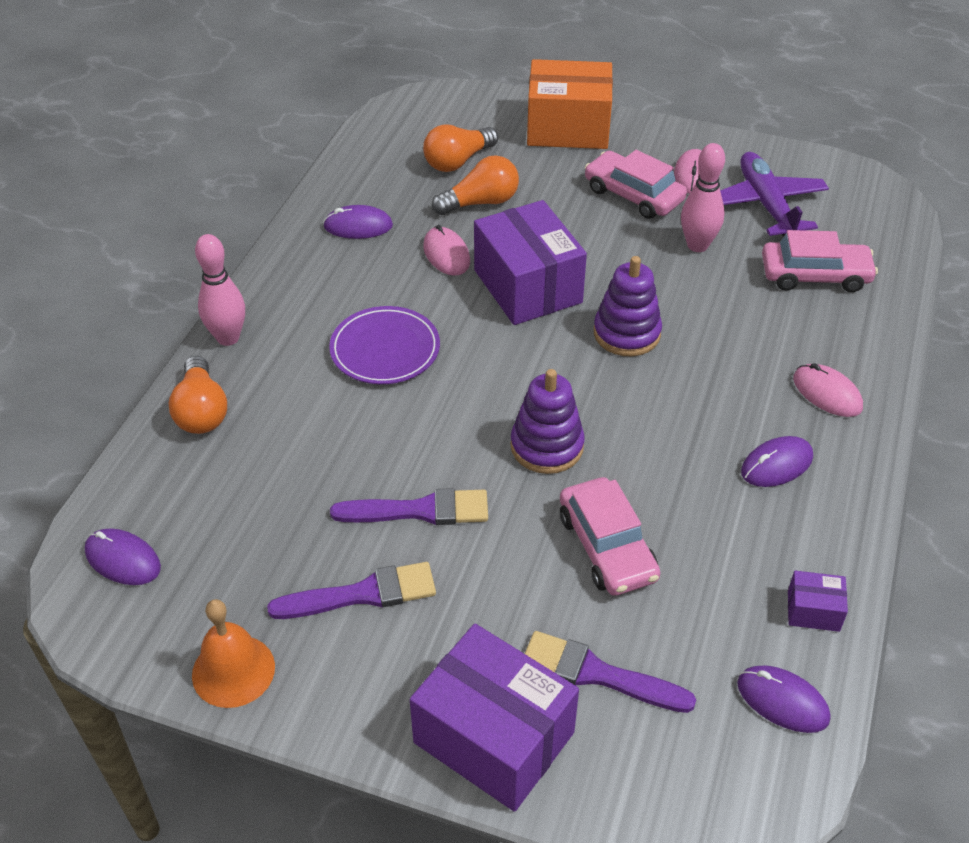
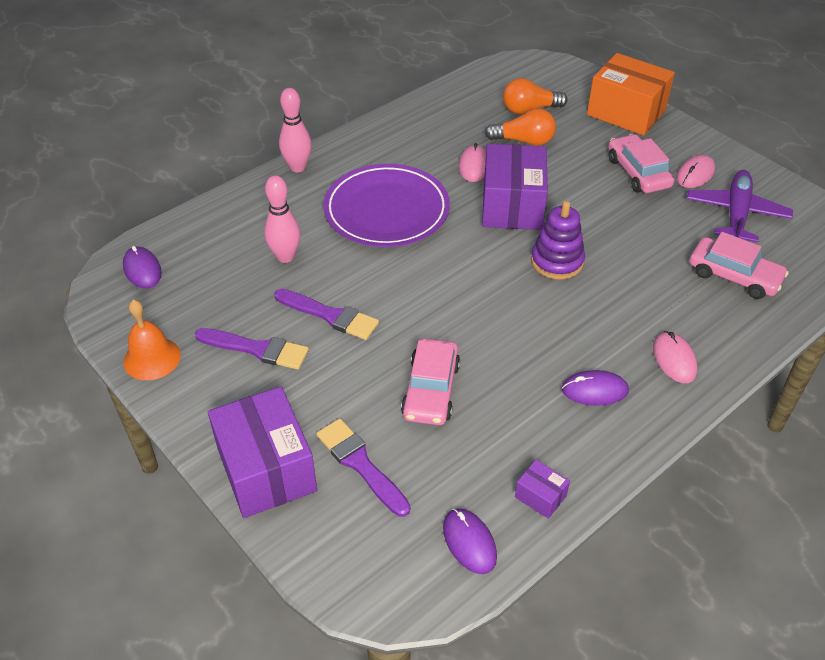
camera: 30 degrees right, 0 degrees up
orange light bulb [169,356,227,434] -> none
purple mouse [323,205,393,239] -> none
purple plate [329,306,440,384] -> purple plate [323,164,450,247], size x1.56
purple stacking toy [510,369,585,474] -> none
pink bowling pin [681,143,725,252] -> pink bowling pin moved to [264,175,301,263]

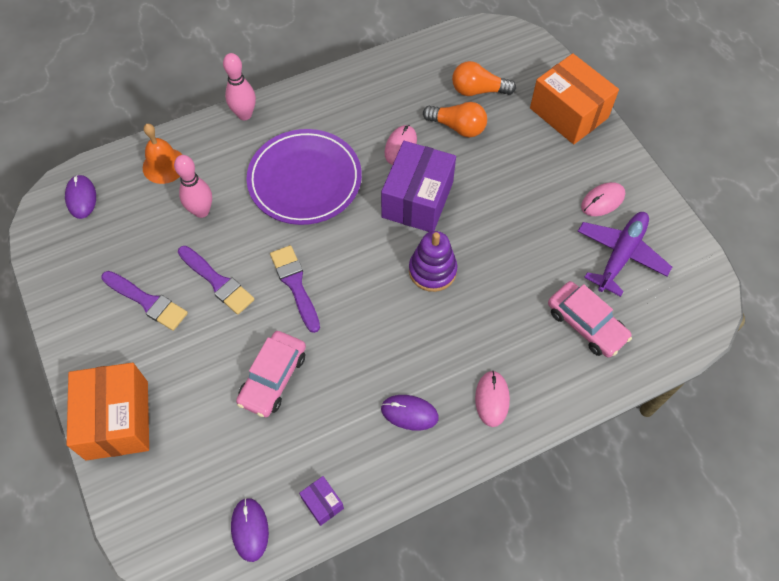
camera: 15 degrees right, 15 degrees up
orange bell [124,299,181,380] -> orange bell moved to [143,124,183,184]
purple box [208,387,317,518] -> orange box [67,363,149,460]
purple brush [316,418,410,517] -> purple brush moved to [270,245,320,333]
pink car [608,134,675,193] -> none

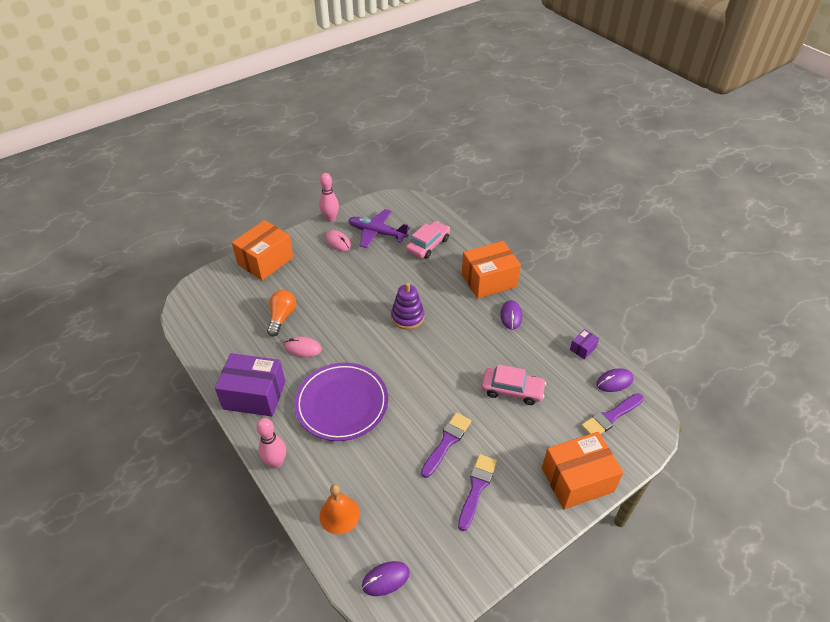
camera: 100 degrees left, 15 degrees down
pink bowling pin [174,155,212,218] -> pink bowling pin moved to [319,173,339,222]
purple brush [270,245,320,333] -> purple brush moved to [581,393,644,434]
purple box [381,141,456,232] -> purple box moved to [215,353,285,416]
orange light bulb [452,61,516,96] -> none
pink mouse [475,370,510,427] -> orange box [462,241,521,299]

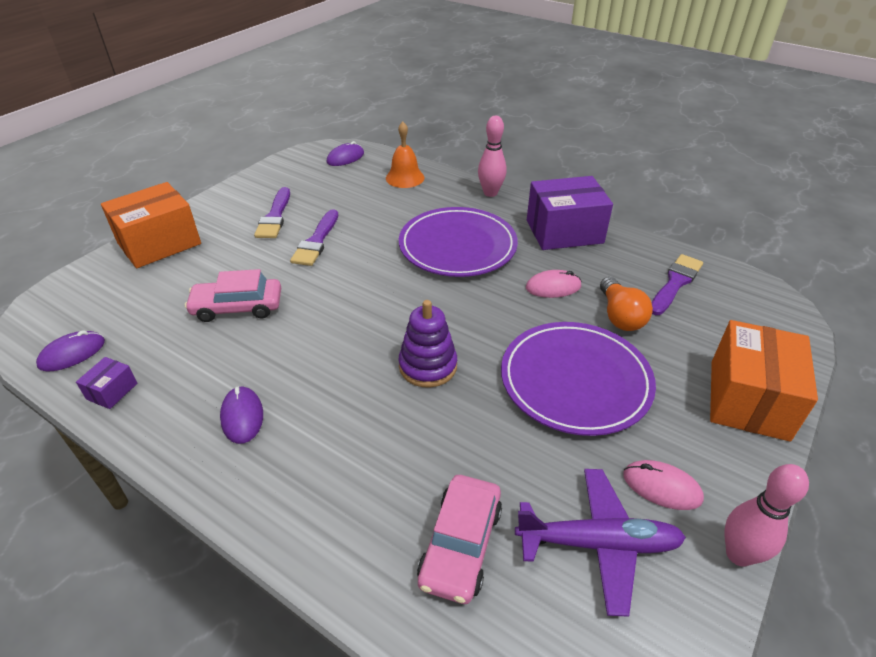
camera: 160 degrees right, 5 degrees down
orange box [462,241,521,299] -> none
purple brush [581,393,644,434] -> purple brush moved to [651,254,703,315]
none -> purple plate [501,322,656,436]

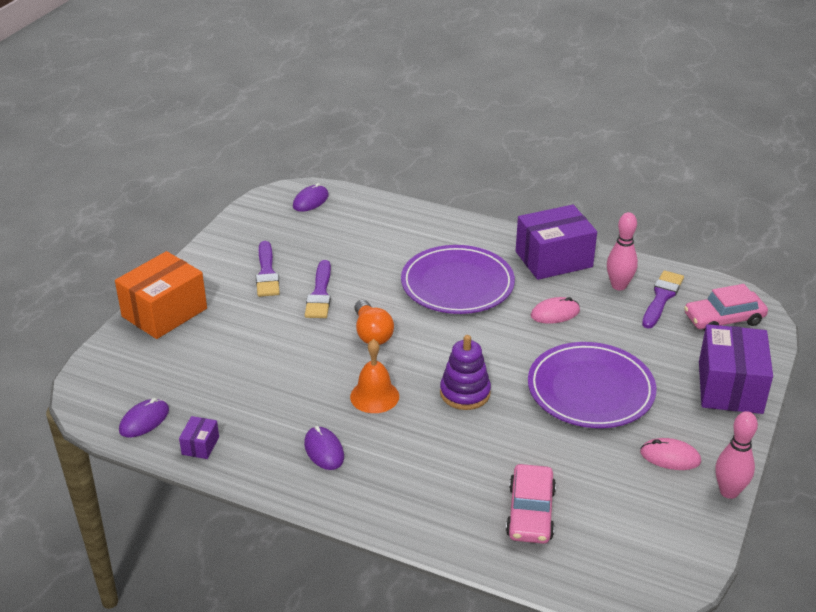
camera: 10 degrees left, 5 degrees down
pink car [185,269,281,322] -> pink car moved to [684,284,768,331]
orange bell [386,122,424,188] -> orange bell moved to [350,339,399,413]
pink bowling pin [478,116,507,197] -> pink bowling pin moved to [607,212,638,290]
purple plane [515,469,686,617] -> none
orange light bulb [600,277,653,331] -> orange light bulb moved to [354,300,394,345]
orange box [710,320,818,442] -> purple box [699,324,773,414]

